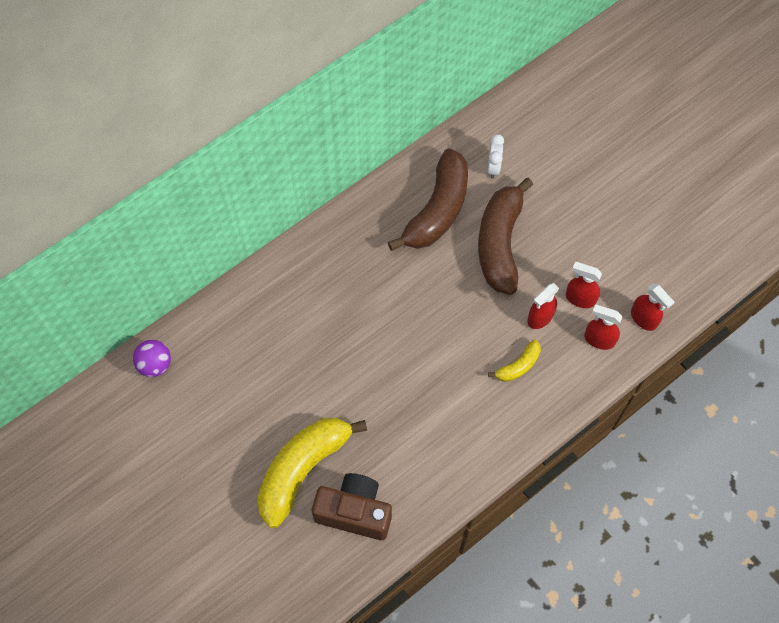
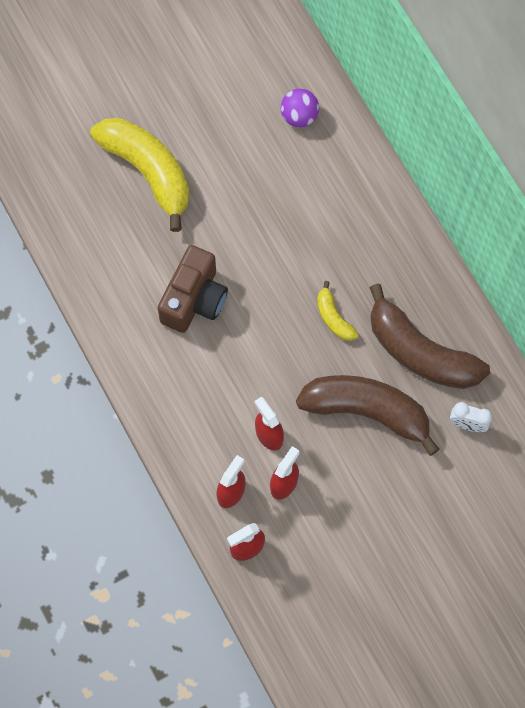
camera: 100 degrees right, 5 degrees up
purple ball [133,340,171,377] -> purple ball moved to [281,88,319,128]
brown camera [312,473,392,540] -> brown camera moved to [158,245,228,333]
yellow banana [488,339,541,382] -> yellow banana moved to [317,281,359,341]

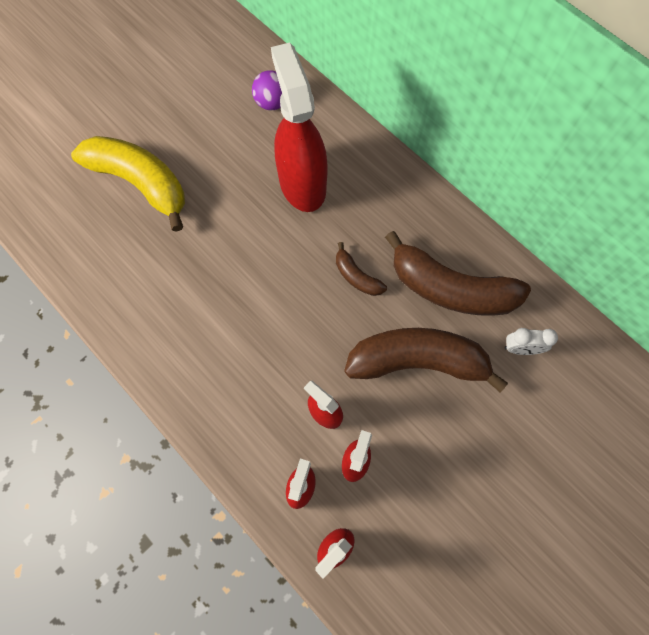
camera: 15 degrees left, 0 degrees up
brown camera [158,245,228,333] -> none
yellow banana [317,281,359,341] -> brown banana [336,242,387,296]
none -> red spray bottle [271,43,328,212]

